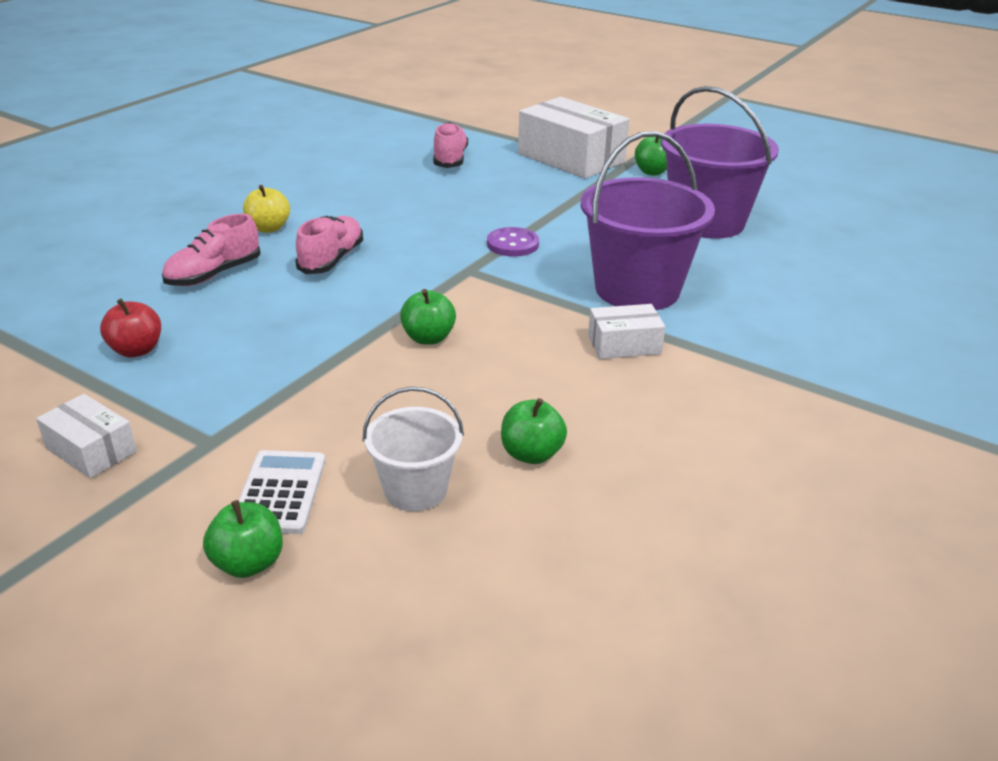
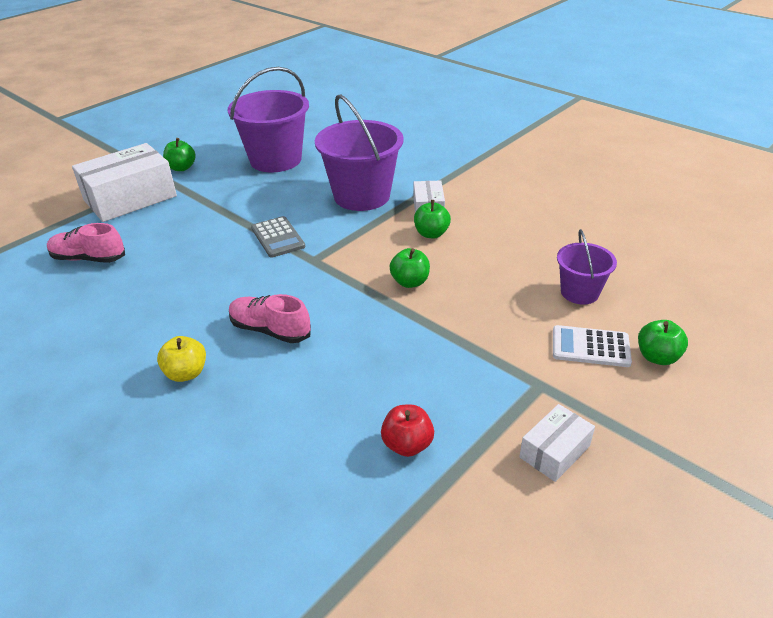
camera: 80 degrees left, 5 degrees up
pink shoe [162,214,261,286] -> none
white bucket [362,387,464,511] -> purple bucket [557,229,617,305]
purple button [487,227,539,257] -> grey calculator [251,216,305,258]
green apple [501,398,567,464] -> green apple moved to [414,200,451,238]

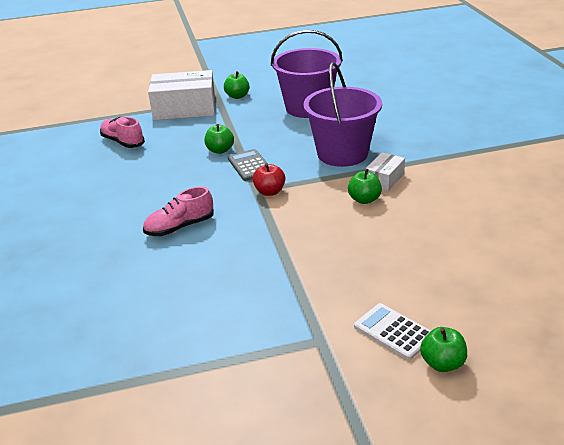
camera: 35 degrees right, 5 degrees down
yellow apple [157,336,206,382] -> none
pink shoe [229,294,311,343] -> pink shoe turned 90 degrees counterclockwise [143,187,214,236]
grey calculator [251,216,305,258] -> grey calculator turned 150 degrees clockwise [228,149,268,181]
red apple [381,405,434,457] -> red apple moved to [253,163,285,196]
green apple [390,248,430,288] -> green apple moved to [204,124,234,154]
white box [519,404,595,482] -> none
purple bucket [557,229,617,305] -> none

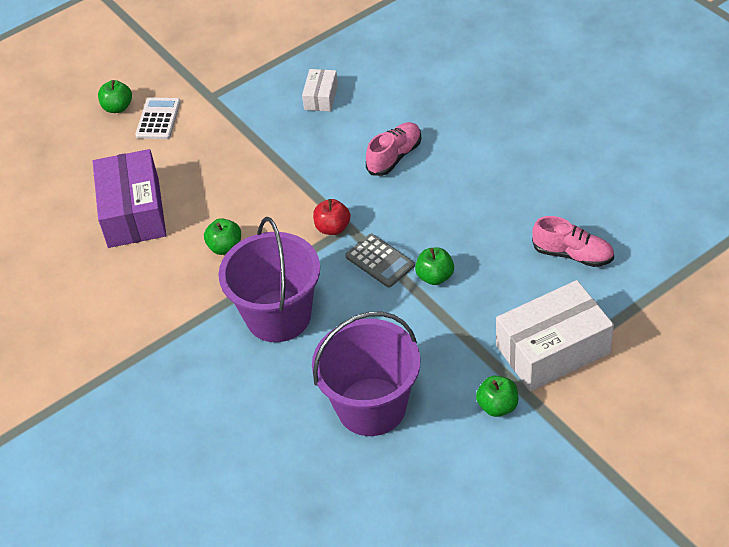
camera: 160 degrees right, 15 degrees up
white calculator [354,303,431,360] -> white calculator turned 105 degrees counterclockwise [135,97,181,139]
white box [365,152,405,191] -> white box moved to [302,69,338,112]
none -> purple box [93,149,166,248]

